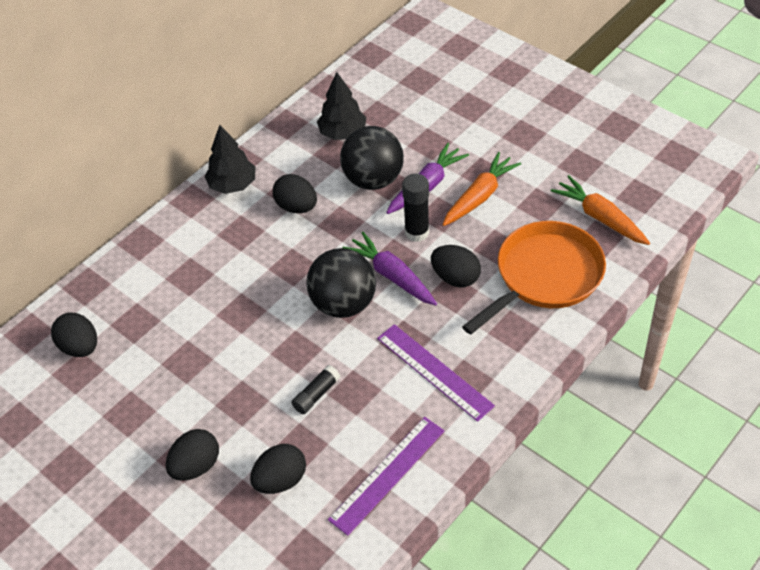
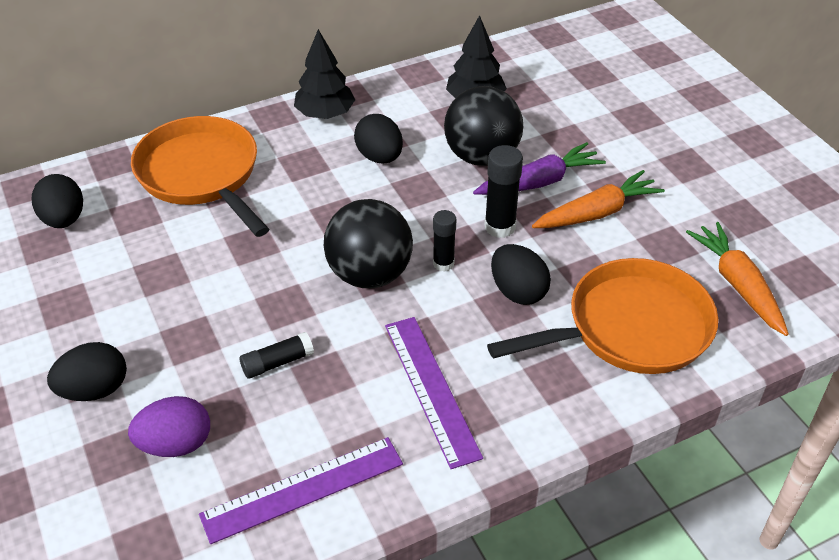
camera: 20 degrees right, 5 degrees down
black egg [250,444,306,494] -> purple egg [128,396,210,457]
purple carrot [342,232,437,306] -> black glue stick [433,210,457,272]
none -> orange pan [131,116,269,237]

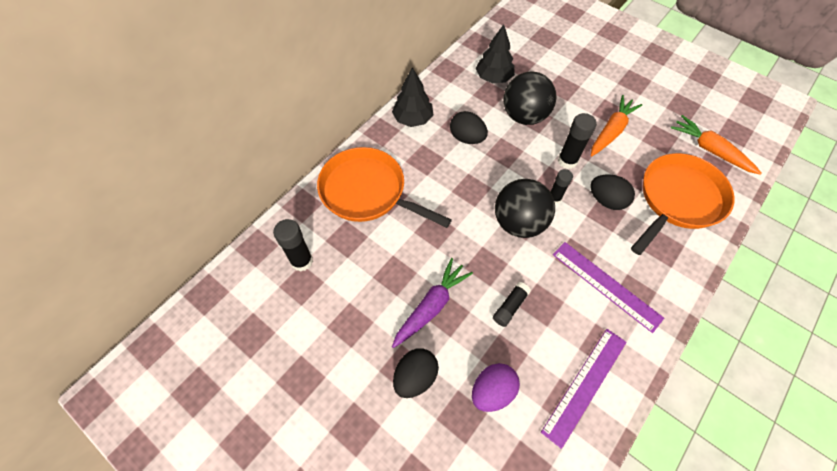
camera: 25 degrees left, 15 degrees up
black egg [32,174,83,228] -> black glue stick [273,219,313,272]
purple carrot [473,142,606,195] -> purple carrot moved to [392,258,473,348]

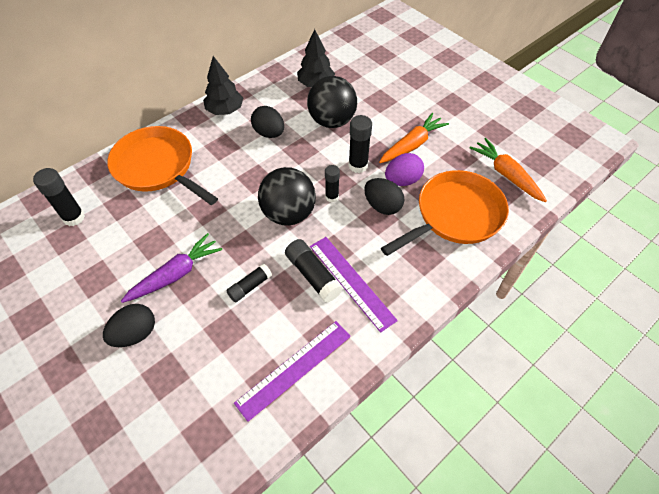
camera: 10 degrees right, 5 degrees down
purple egg [472,363,520,412] -> purple egg moved to [385,153,424,186]
none -> black glue stick [285,239,343,303]

